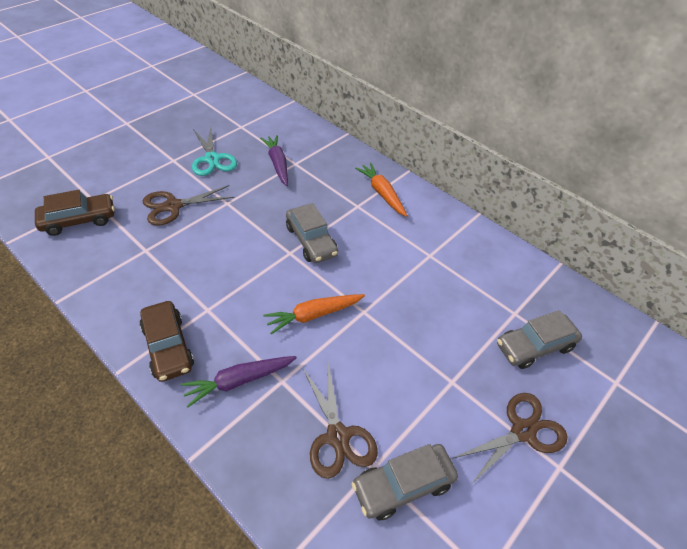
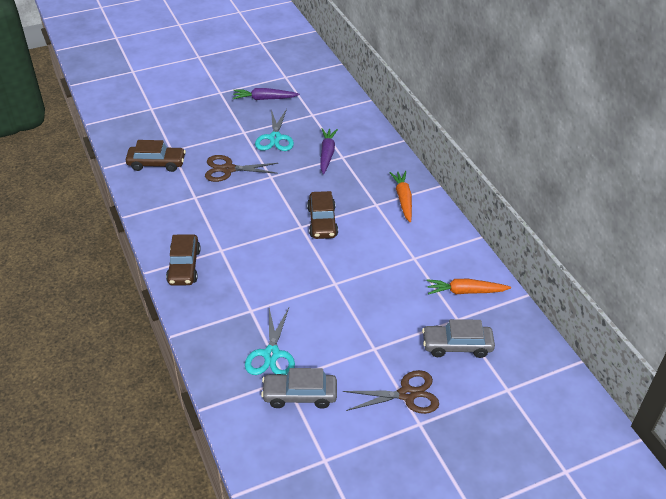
camera: 25 degrees right, 5 degrees down
purple carrot [181,356,297,408] -> purple carrot moved to [233,88,300,100]
orange carrot [264,294,365,335] -> orange carrot moved to [426,279,511,295]
grey car [286,203,338,263] -> brown car [307,191,338,239]
brown scissors [303,363,378,479] -> turquoise scissors [245,308,295,375]

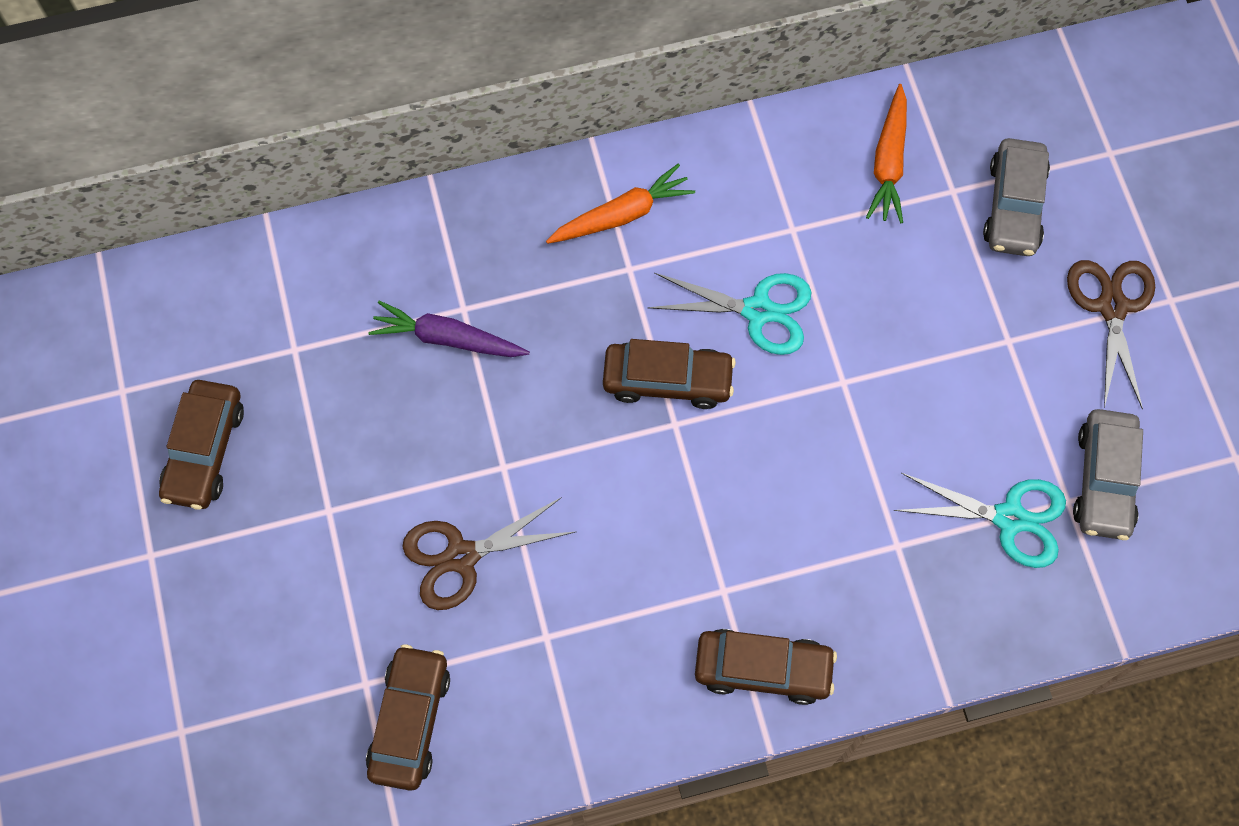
camera: 80 degrees left, 25 degrees up
brown scissors [205,155,278,182] -> brown scissors turned 60 degrees clockwise [403,497,577,610]
purple carrot [233,88,300,100] -> brown car [159,380,244,510]
turquoise scissors [255,109,294,151] -> turquoise scissors moved to [647,273,812,355]
orange carrot [389,171,412,223] -> orange carrot turned 150 degrees clockwise [546,164,695,244]

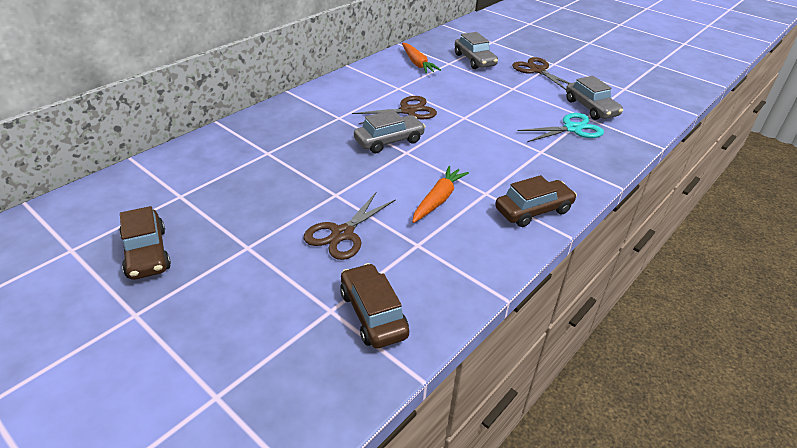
camera: 35 degrees left, 30 degrees down
purple carrot [368,301,530,357] -> none
orange carrot [546,164,695,244] -> orange carrot moved to [412,166,469,223]
brown car [603,339,736,409] -> grey car [354,110,426,153]
turquoise scissors [647,273,812,355] -> brown scissors [352,96,437,124]

